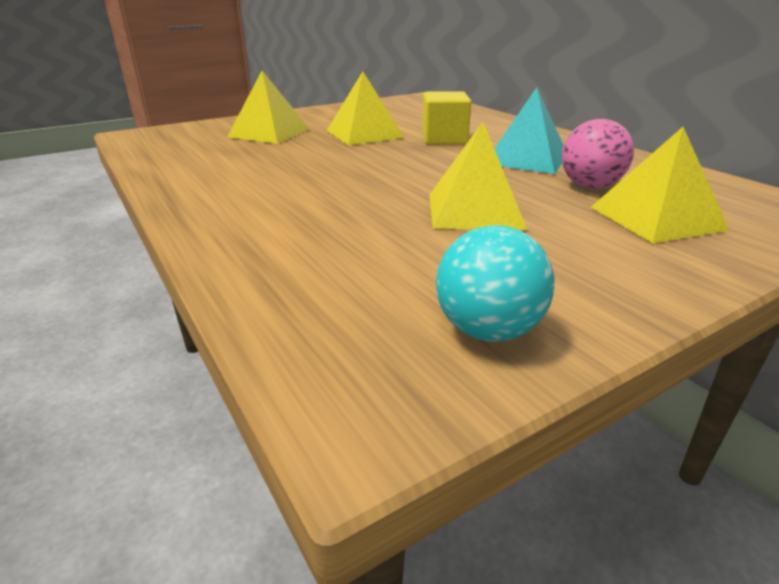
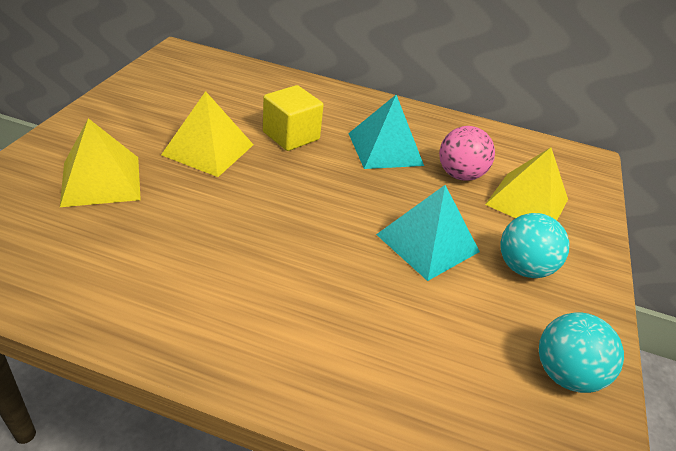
camera: 45 degrees left, 10 degrees up
yellow pyramid [429,122,527,230] -> turquoise pyramid [376,185,480,281]
none -> turquoise ball [500,213,569,278]

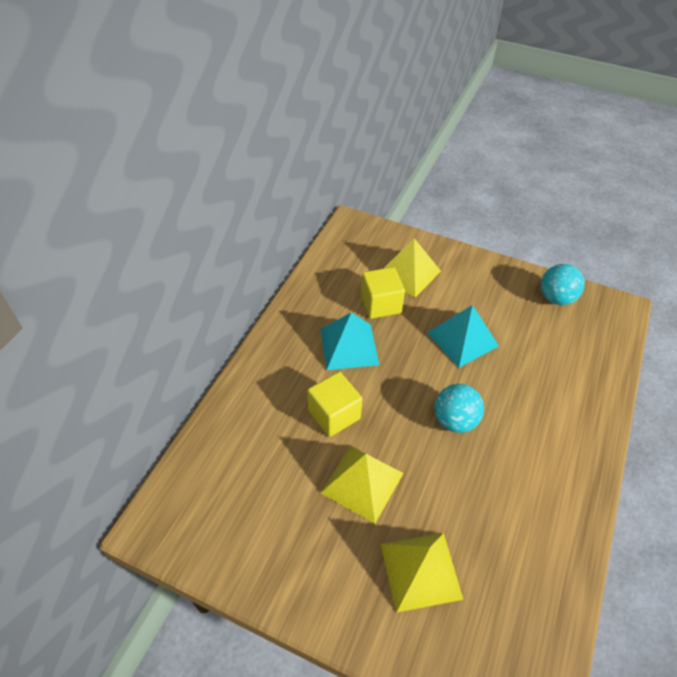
camera: 80 degrees left, 10 degrees up
pink ball [439,126,495,181] -> yellow cube [361,267,405,319]
turquoise ball [500,213,569,278] -> turquoise ball moved to [434,384,484,433]

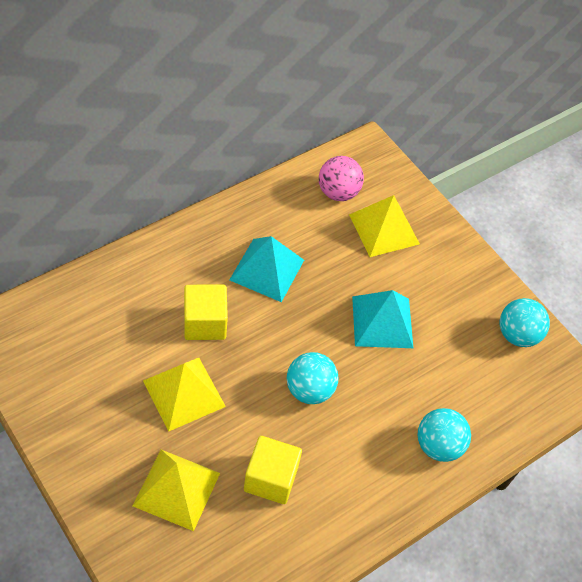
camera: 25 degrees right, 5 degrees up
yellow cube [361,267,405,319] -> yellow cube moved to [244,436,302,504]
none -> pink ball [319,156,364,201]
none -> turquoise ball [417,408,471,462]

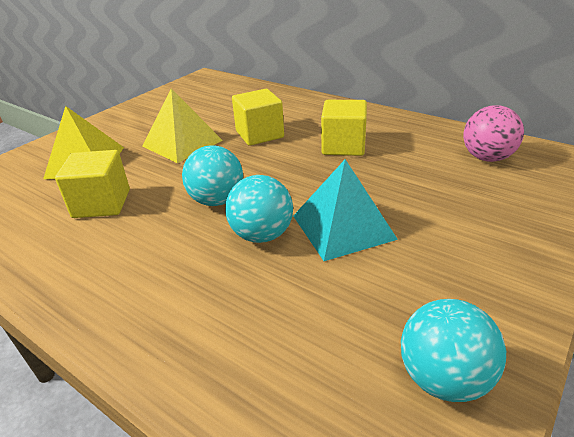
camera: 80 degrees right, 20 degrees down
turquoise pyramid [229,236,304,302] -> yellow cube [321,100,367,156]
yellow pyramid [349,195,420,257] -> none
turquoise ball [417,408,471,462] -> turquoise ball moved to [225,175,293,243]

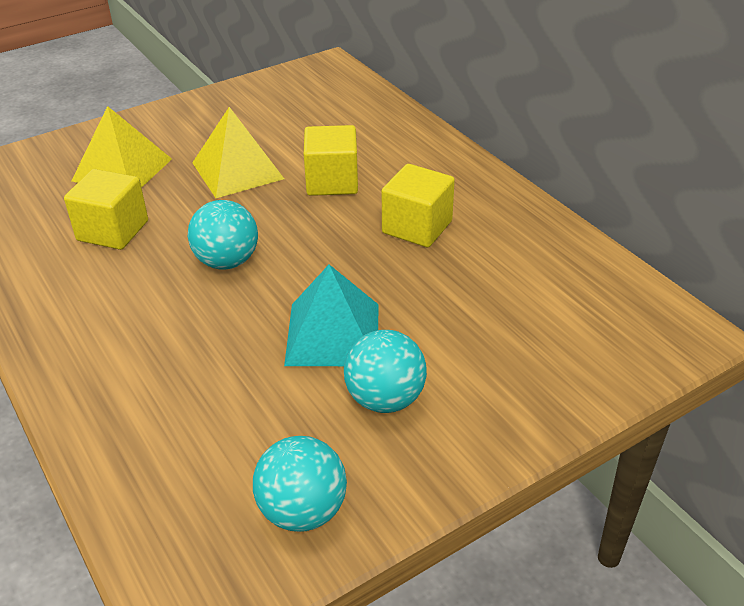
camera: 20 degrees right, 5 degrees up
turquoise ball [225,175,293,243] -> turquoise ball moved to [344,330,427,413]
pink ball [463,105,524,162] -> none

